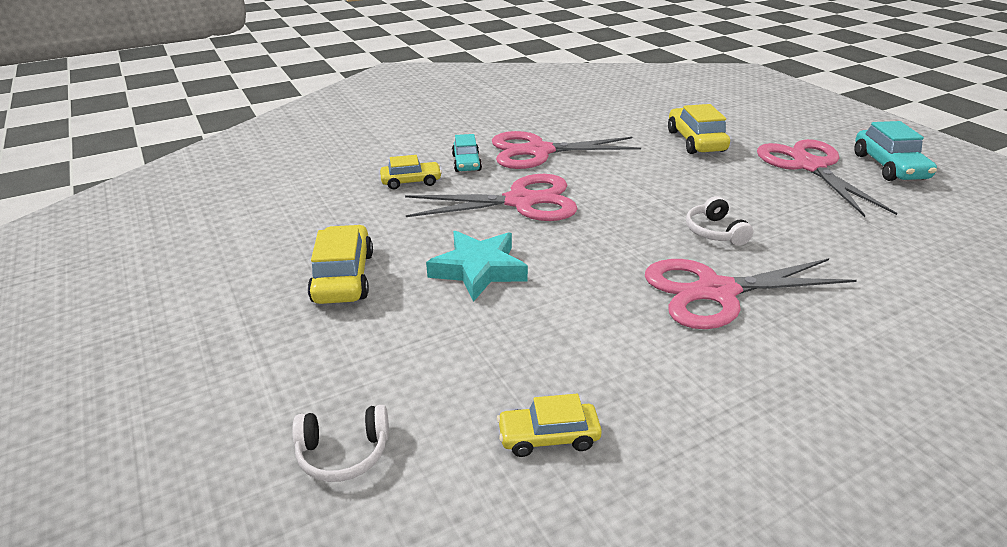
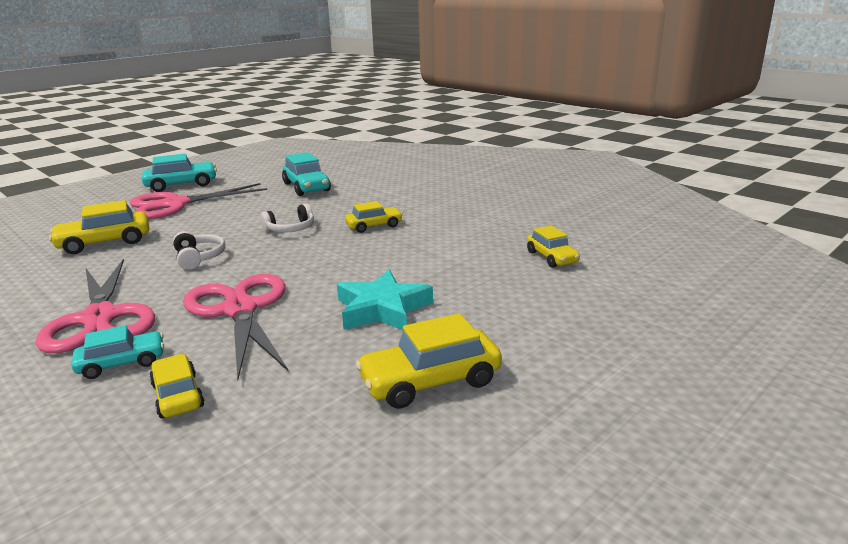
camera: 105 degrees left, 10 degrees down
white headphones [292,405,389,482] -> white headphones moved to [173,231,225,269]
pink scissors [645,258,857,329] -> yellow car [345,201,403,233]
none -> turquoise car [282,152,331,196]

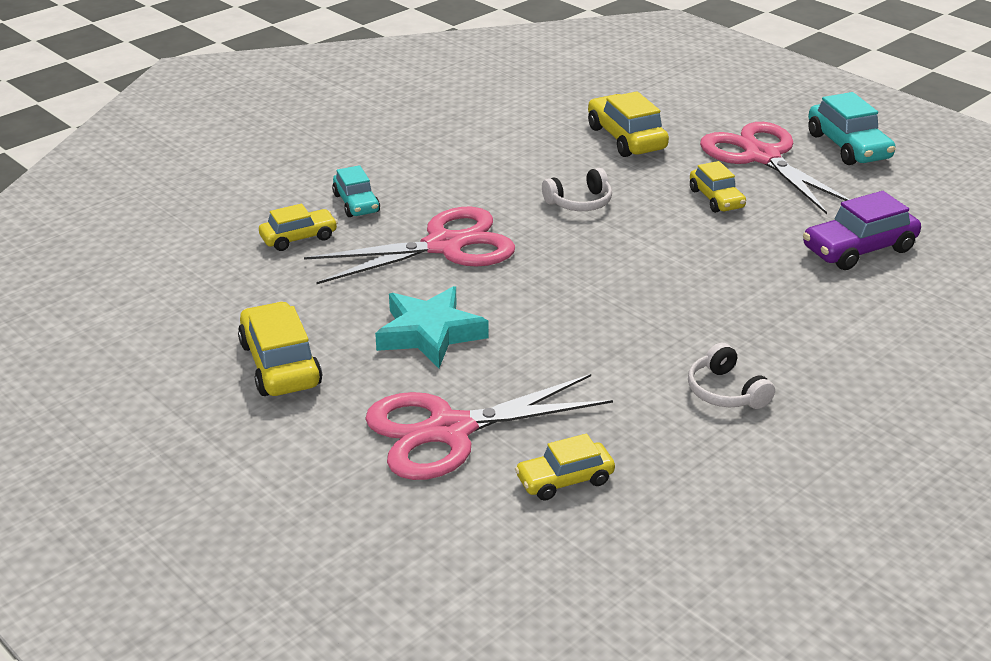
camera: 90 degrees right, 10 degrees up
pink scissors [36,259,155,353] -> pink scissors moved to [365,374,613,480]
white headphones [260,204,314,233] -> white headphones moved to [688,343,775,409]
turquoise car [282,152,331,196] -> purple car [803,191,921,270]
yellow car [345,201,403,233] -> yellow car moved to [690,161,746,213]

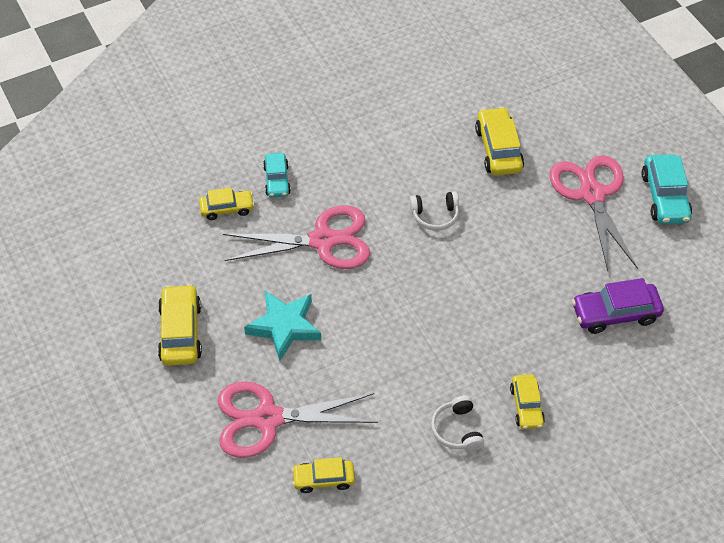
camera: 15 degrees right, 20 degrees up
yellow car [690,161,746,213] -> yellow car moved to [510,374,545,429]

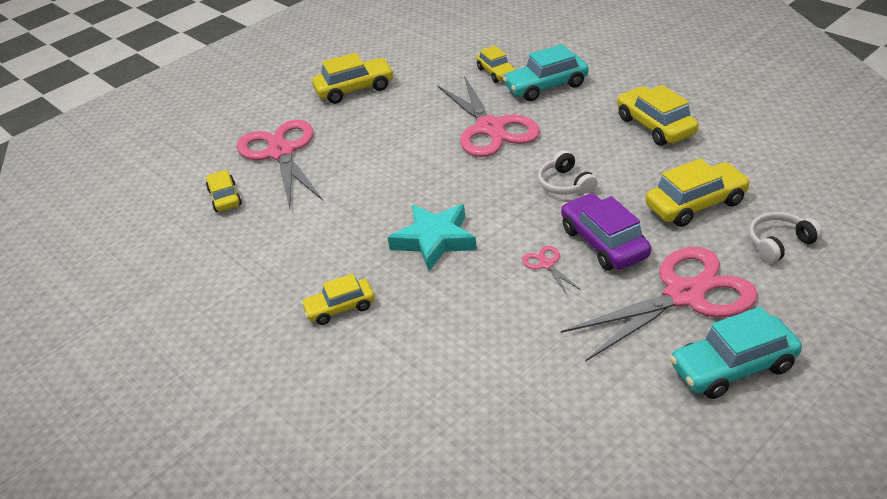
camera: 80 degrees right, 15 degrees down
turquoise star [244,291,321,361] -> turquoise star moved to [387,204,477,271]
turquoise car [263,153,291,198] -> turquoise car [503,44,588,101], size x1.55
white headphones [431,395,484,451] -> white headphones moved to [749,212,823,263]
purple car [572,278,664,334] -> purple car moved to [561,193,651,271]
none -> pink scissors [522,246,581,295]
none -> yellow car [617,85,699,146]

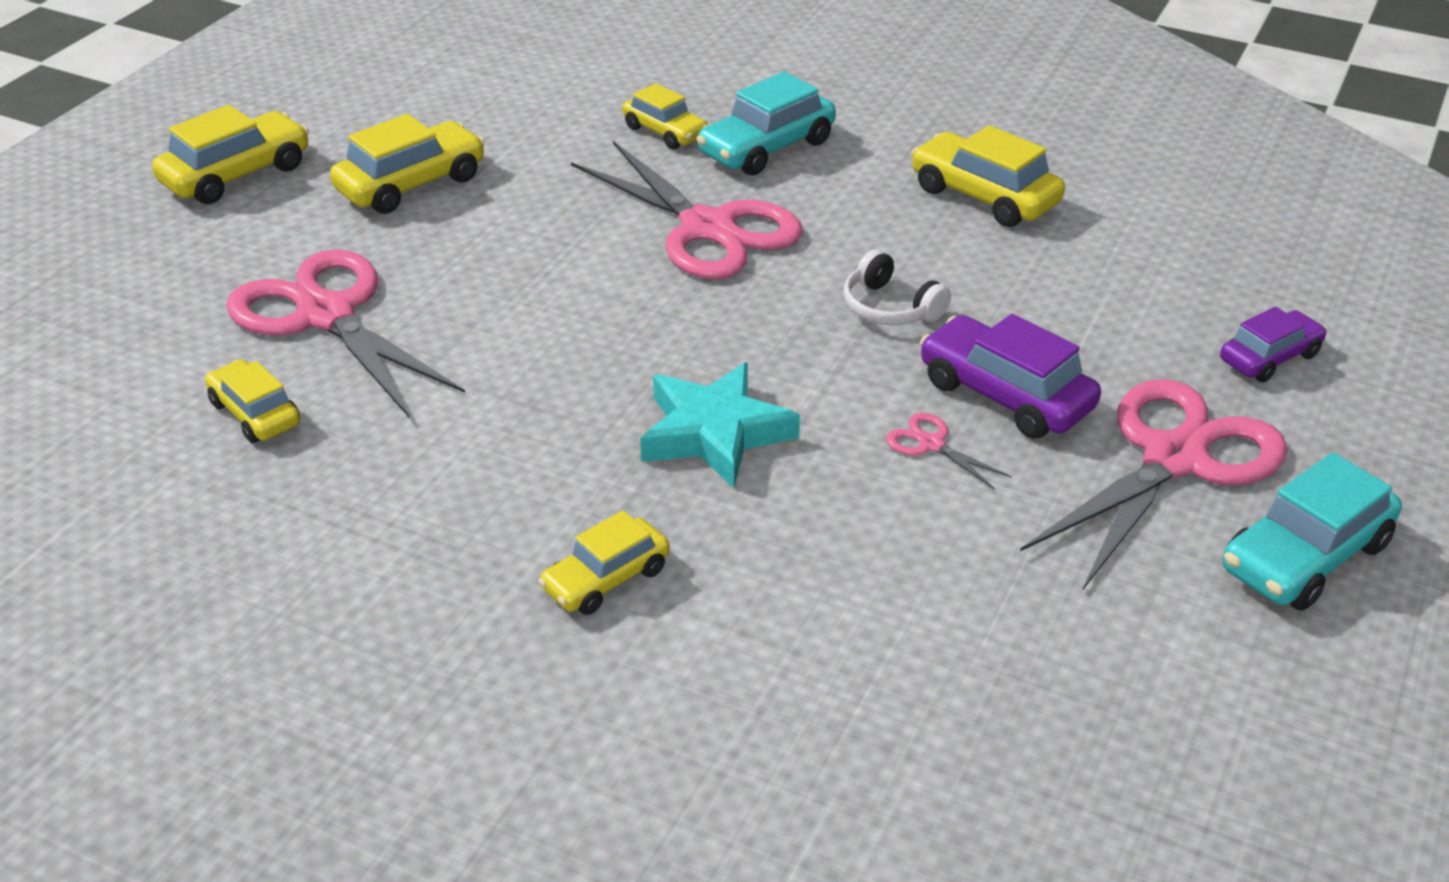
camera: 25 degrees left, 0 degrees up
yellow car [646,158,751,227] -> yellow car moved to [152,105,309,204]
white headphones [749,212,823,263] -> purple car [1220,307,1327,382]

